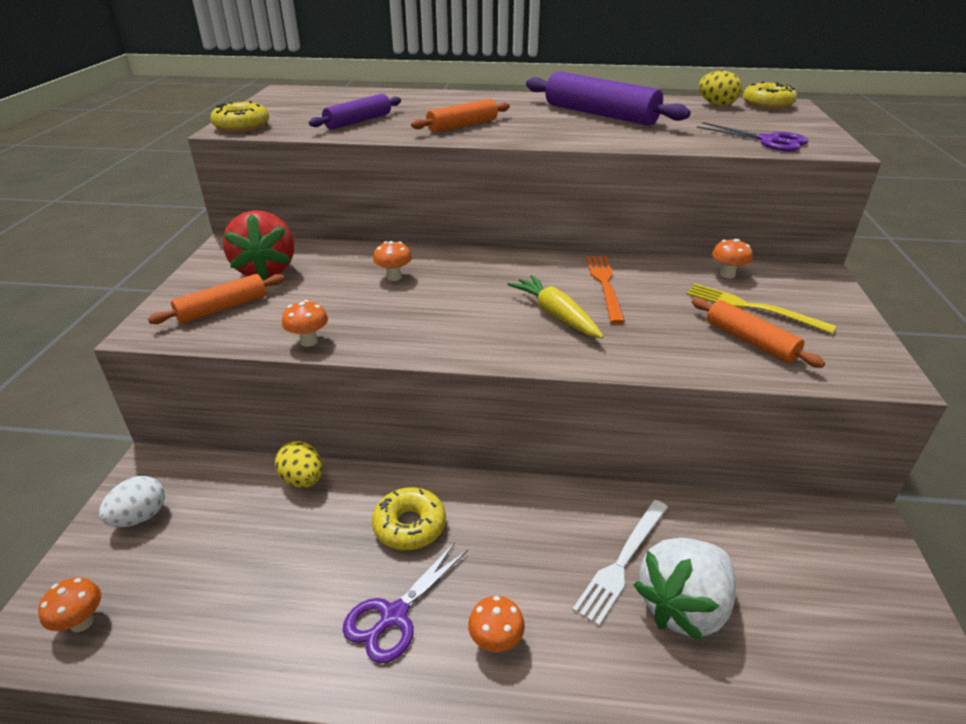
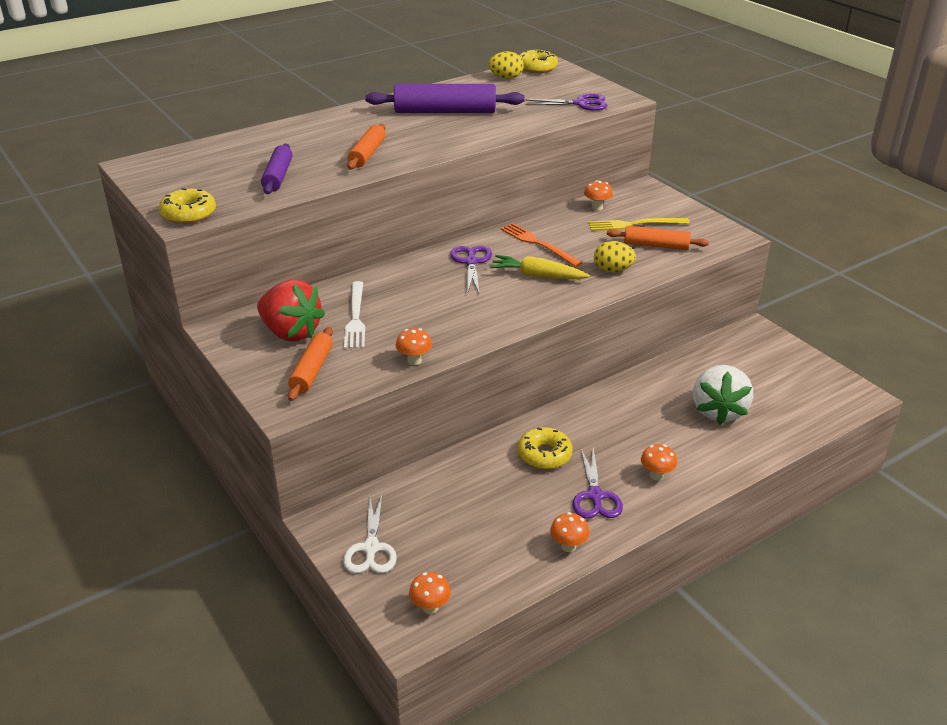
camera: 40 degrees left, 0 degrees up
white egg [99,476,165,527] -> white scissors [343,493,397,574]
yellow egg [275,441,322,488] -> yellow egg moved to [594,241,636,272]
orange mushroom [373,241,412,281] -> orange mushroom moved to [550,512,590,552]
white fork [572,500,668,626] -> white fork moved to [344,281,365,349]
none -> purple scissors [450,246,492,293]

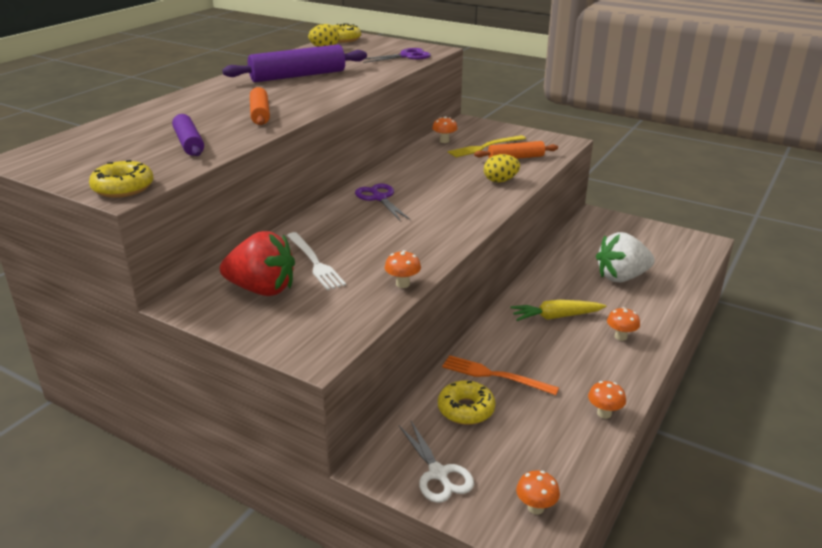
camera: 25 degrees left, 5 degrees down
orange rolling pin [288,327,333,401] -> none
yellow carrot [490,255,590,279] -> yellow carrot moved to [510,300,606,321]
orange fork [501,223,582,267] -> orange fork moved to [442,355,559,395]
yellow donut [517,427,573,469] -> yellow donut moved to [438,380,495,425]
purple scissors [573,448,623,519] -> none
white strawberry [693,365,753,425] -> white strawberry turned 90 degrees clockwise [596,232,655,282]

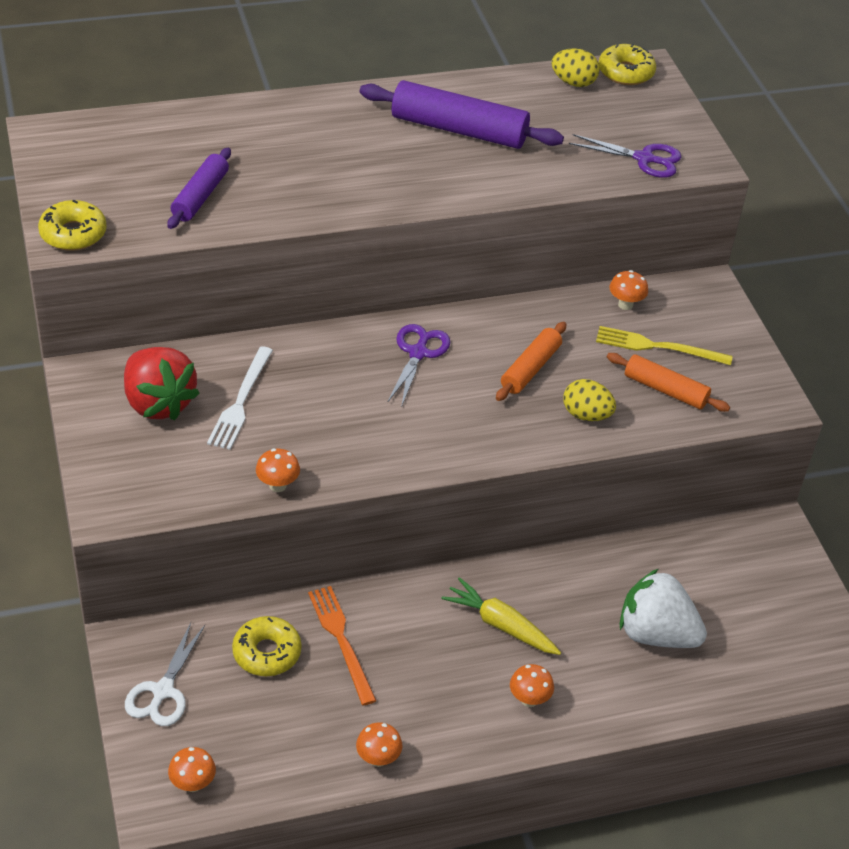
camera: 40 degrees right, 15 degrees up
orange rolling pin [250,87,270,125] -> orange rolling pin moved to [496,322,566,401]

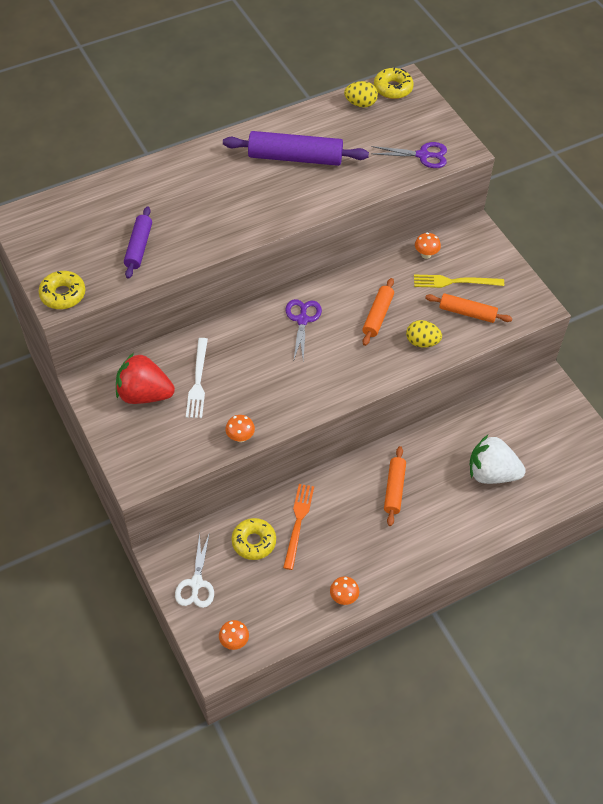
camera: 10 degrees left, 10 degrees up
red strawberry [124,347,200,421] -> red strawberry turned 150 degrees clockwise [116,353,175,404]
orange fork [308,586,377,705] -> orange fork turned 45 degrees clockwise [283,484,314,570]
yellow carrot [441,577,561,655] -> orange rolling pin [384,446,406,526]
orange mushroom [510,664,554,707] -> none

